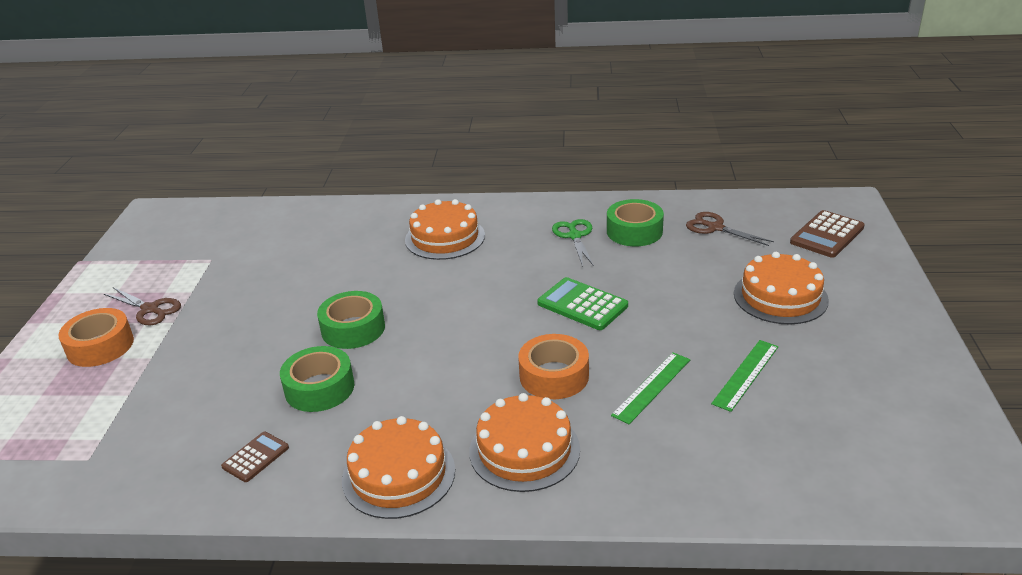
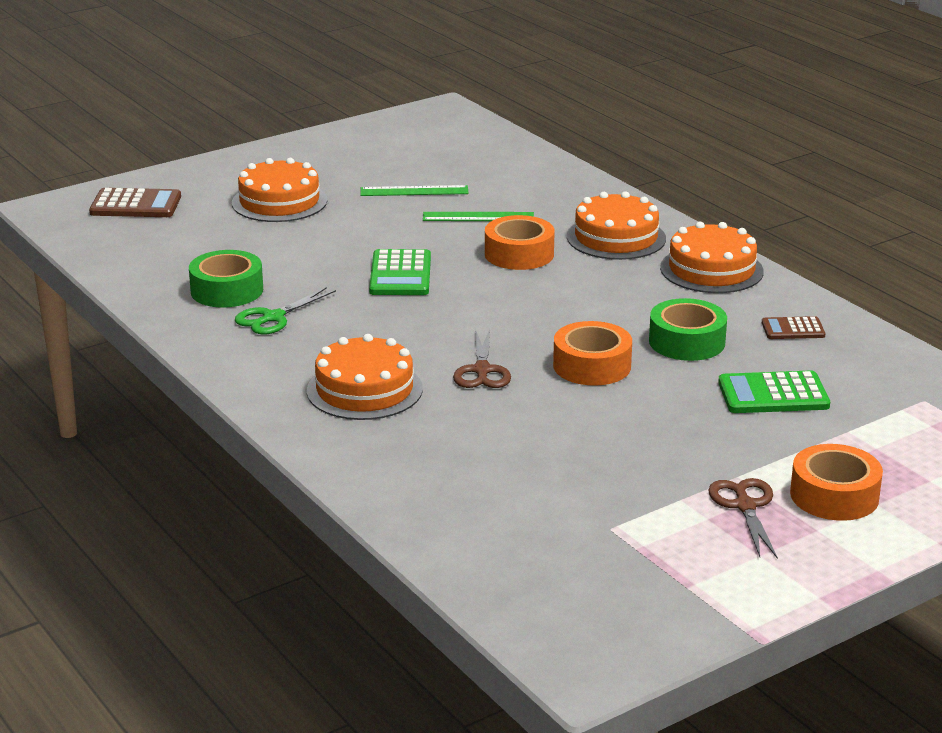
camera: 130 degrees left, 5 degrees down
green tape [317,291,385,349] -> orange tape [553,321,632,386]
brown scissors [686,212,774,246] -> brown scissors moved to [453,329,511,388]
none -> green calculator [718,370,830,413]

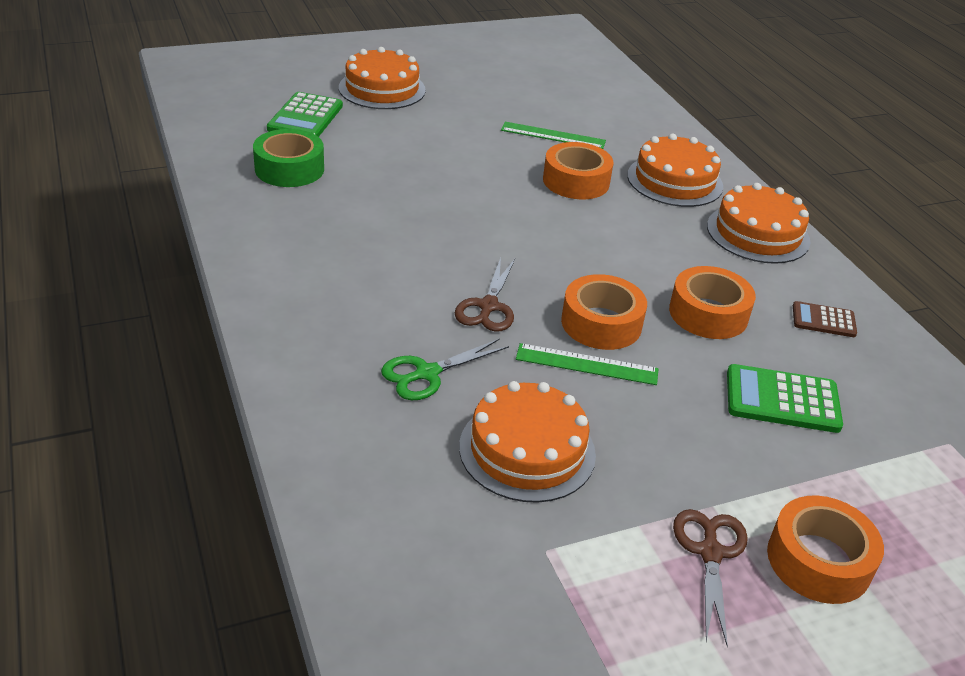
camera: 10 degrees right, 10 degrees up
brown calculator [89,188,181,217] -> none
green scissors [235,287,336,335] -> green scissors moved to [381,338,509,400]
orange cake [307,334,423,420] -> orange cake moved to [459,381,596,503]
green ruler [360,185,469,196] -> green ruler moved to [516,343,658,385]
green calculator [369,249,431,295] -> green calculator moved to [267,92,343,137]
green tape [649,298,727,361] -> orange tape [669,266,756,339]

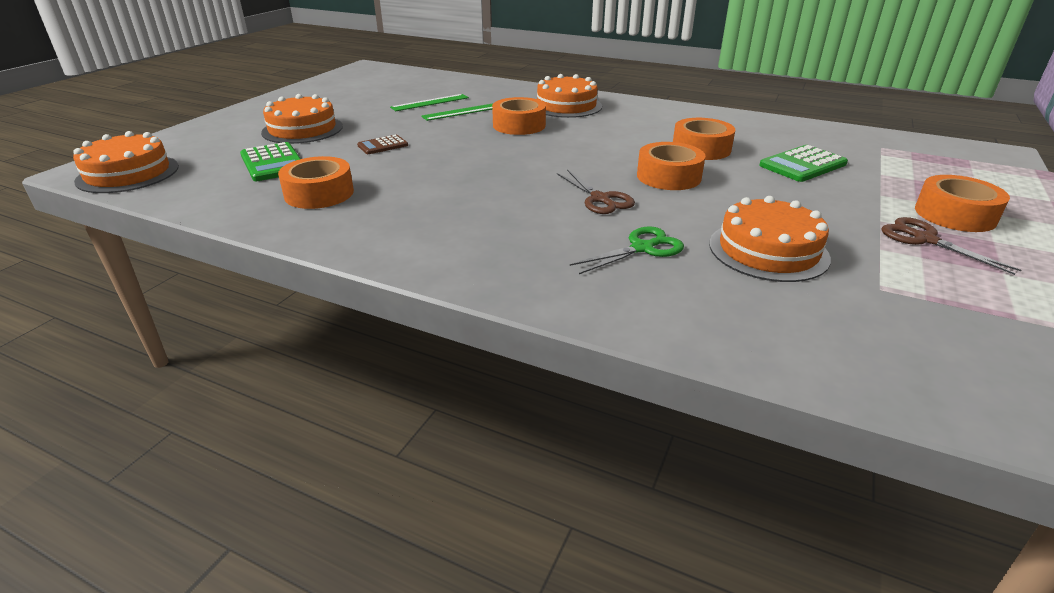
camera: 40 degrees left, 5 degrees down
green tape [253,129,324,187] -> orange tape [278,156,354,209]
green scissors [381,338,509,400] -> green scissors turned 135 degrees counterclockwise [570,226,684,274]
green ruler [516,343,658,385] -> green ruler moved to [390,94,469,111]
orange cake [707,183,810,264] -> orange cake moved to [73,131,179,193]
brown calculator [793,301,857,337] -> brown calculator moved to [357,135,408,154]

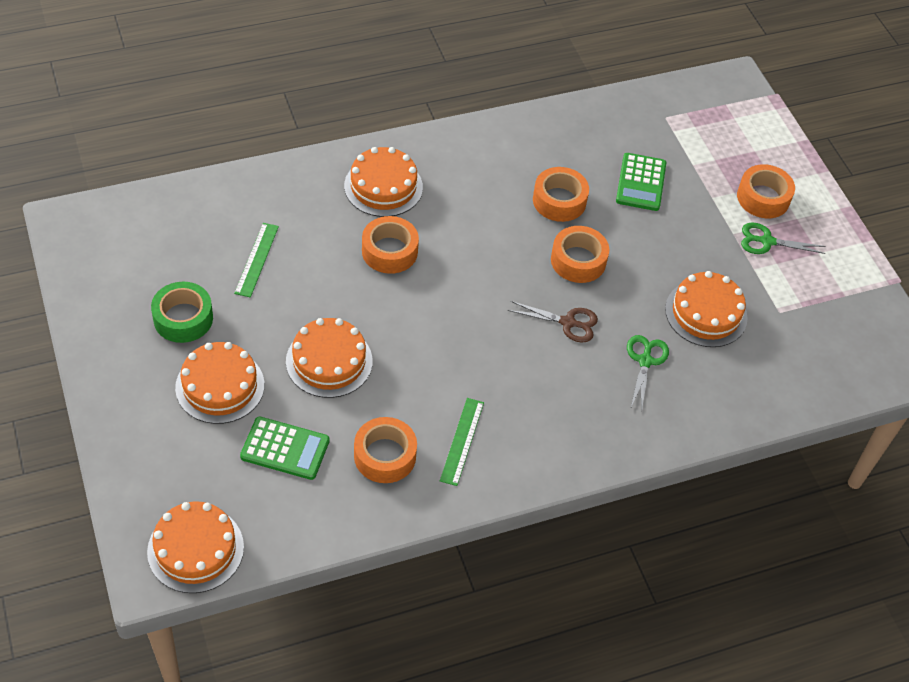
camera: 50 degrees left, 20 degrees up
brown calculator [357,135,408,154] -> orange cake [286,318,373,398]
green ruler [421,103,493,121] -> green ruler moved to [440,398,484,486]
brown scissors [881,217,1021,275] -> green scissors [741,223,826,254]
none -> green tape [151,282,213,343]

